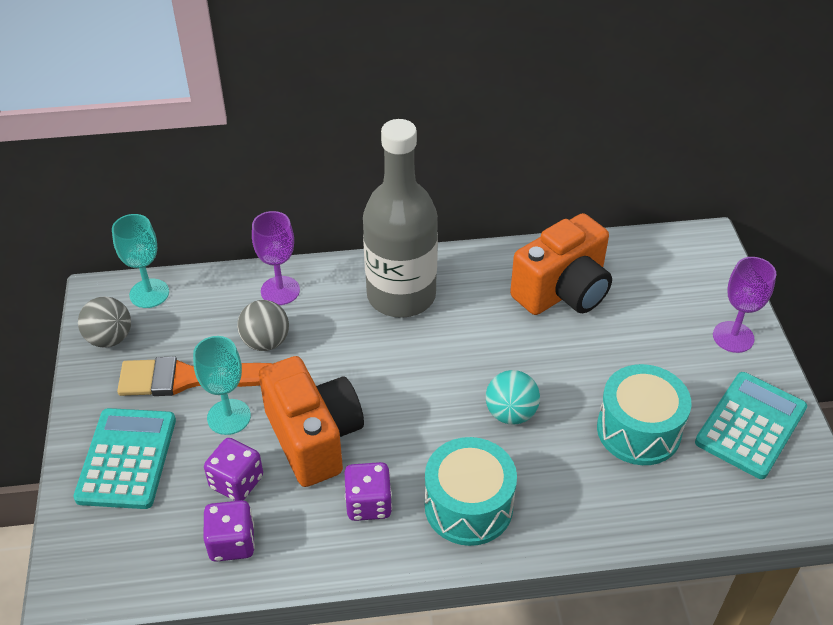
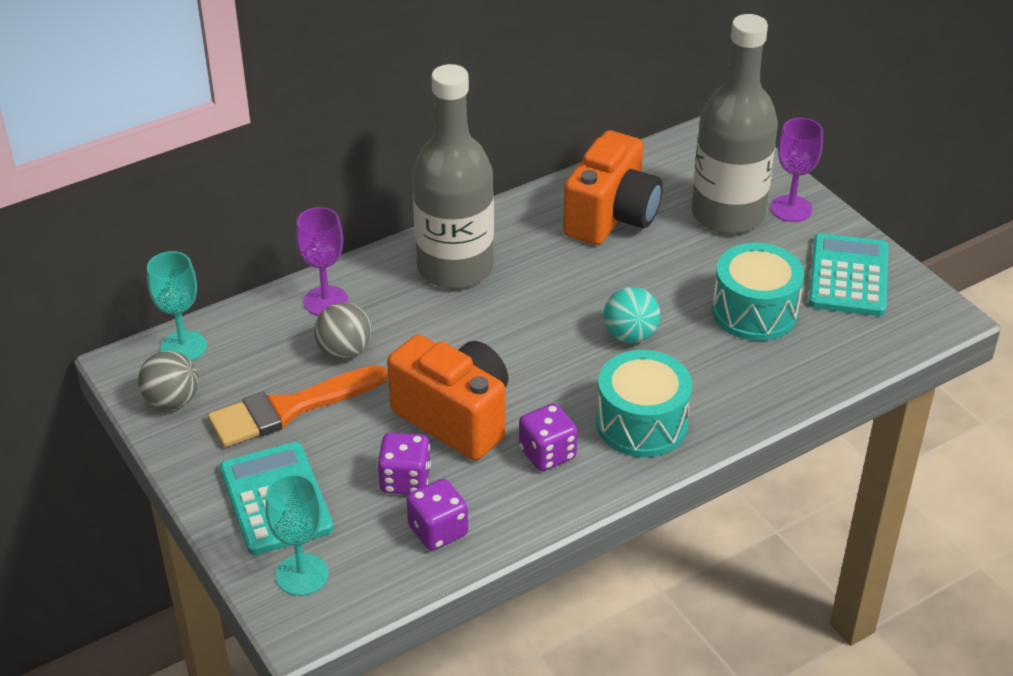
camera: 25 degrees left, 5 degrees down
turquoise goblet [193,336,251,435] -> turquoise goblet moved to [265,474,328,596]
none -> grey bottle [692,14,778,234]

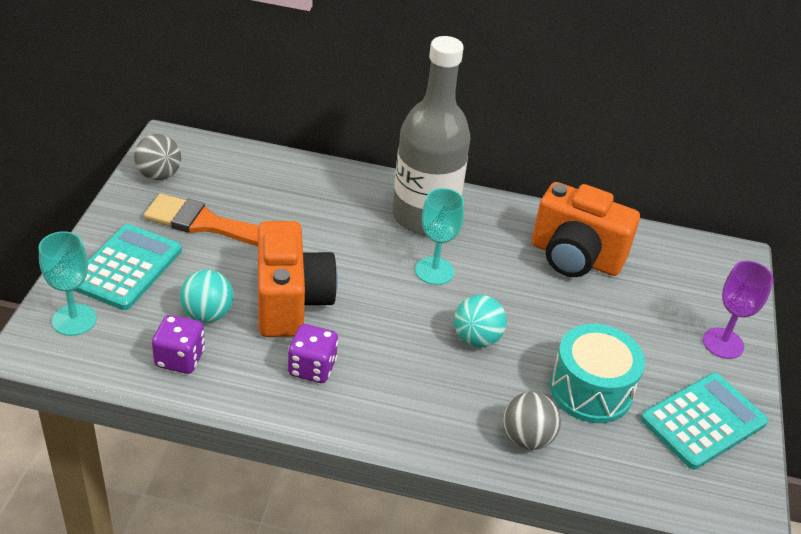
camera: 40 degrees right, 0 degrees up
turquoise goblet [147,251,207,361] -> turquoise goblet moved to [415,188,464,285]
purple goblet [296,207,348,316] -> none
grey ball [314,302,372,360] -> grey ball moved to [503,392,561,450]
purple dice [377,433,431,494] -> turquoise ball [180,270,234,323]
orange camera [563,130,663,245] -> orange camera turned 45 degrees clockwise [532,182,640,277]
turquoise drum [596,350,692,457] -> none
grey bottle [692,14,778,234] -> none

